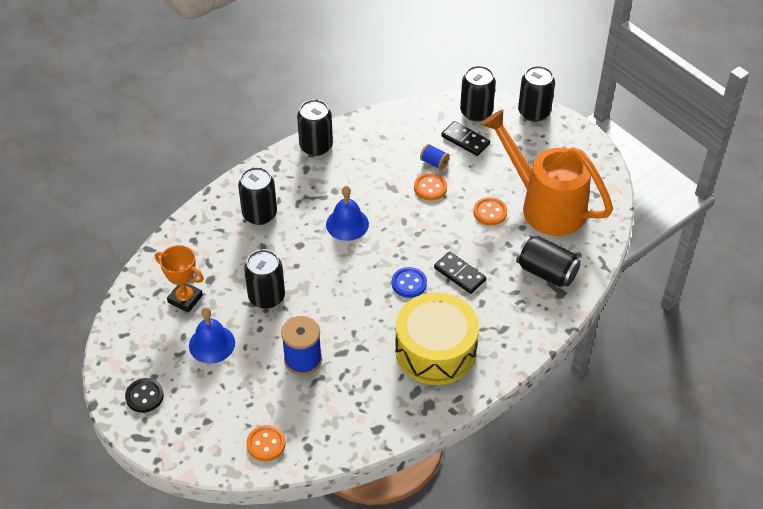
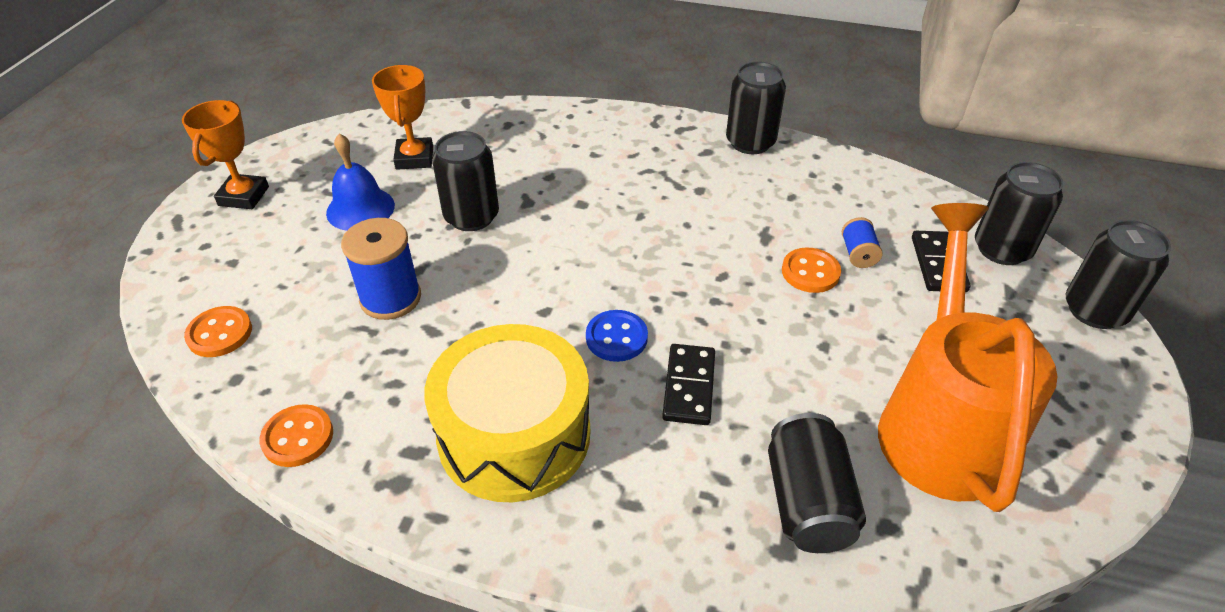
camera: 55 degrees right, 5 degrees down
black button [125,378,164,413] -> orange trophy [182,100,269,209]
black can [238,167,277,225] -> none
blue bell [326,186,369,241] -> none
orange button [474,197,507,226] -> orange button moved to [260,404,333,467]

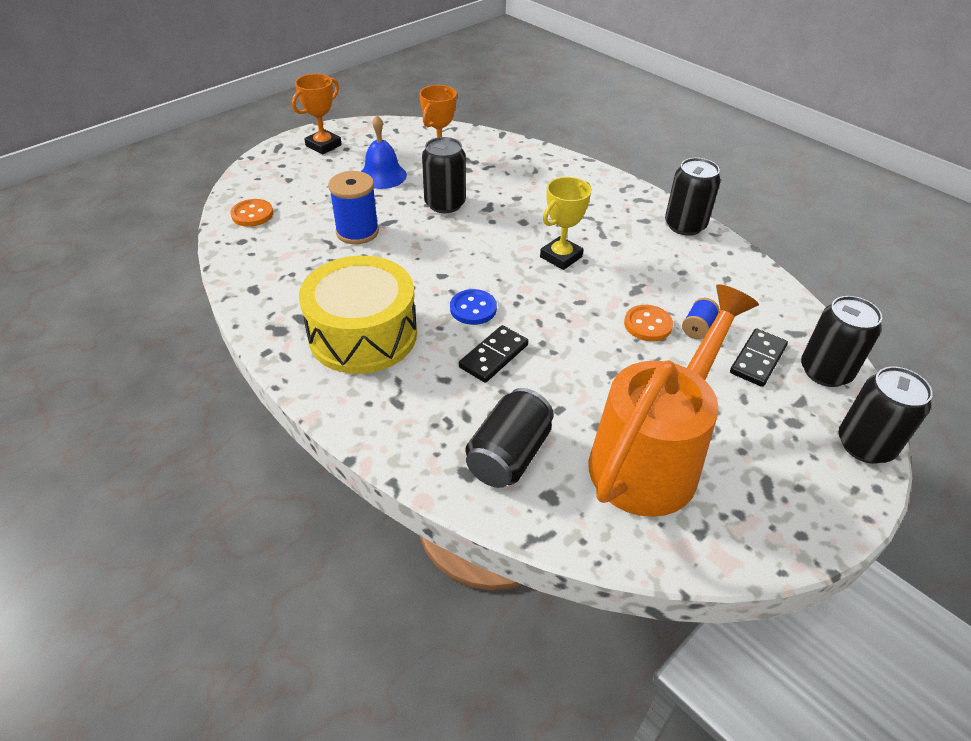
camera: 30 degrees right, 0 degrees up
orange button [260,404,333,467] -> none
none -> yellow trophy [540,177,591,270]

